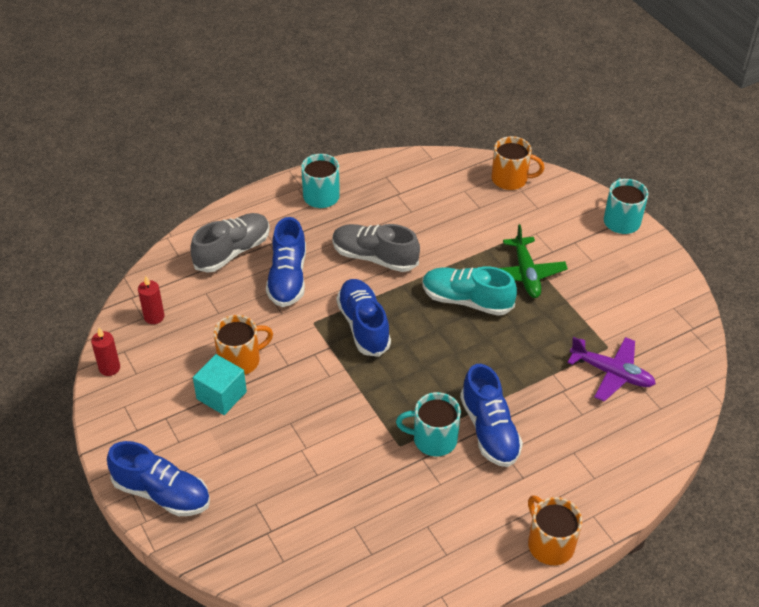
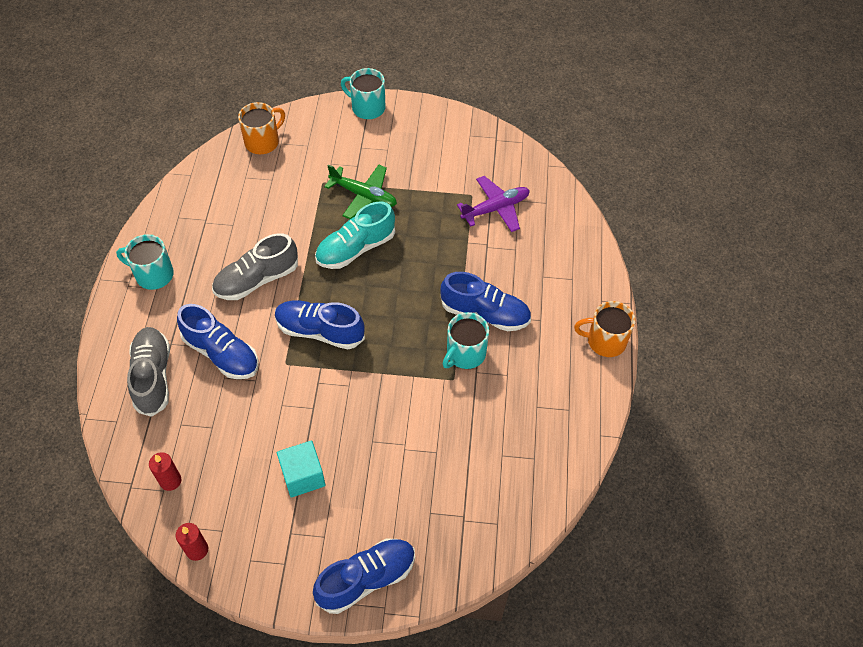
camera: 55 degrees left, 10 degrees up
orange mug [214,315,273,375] -> none

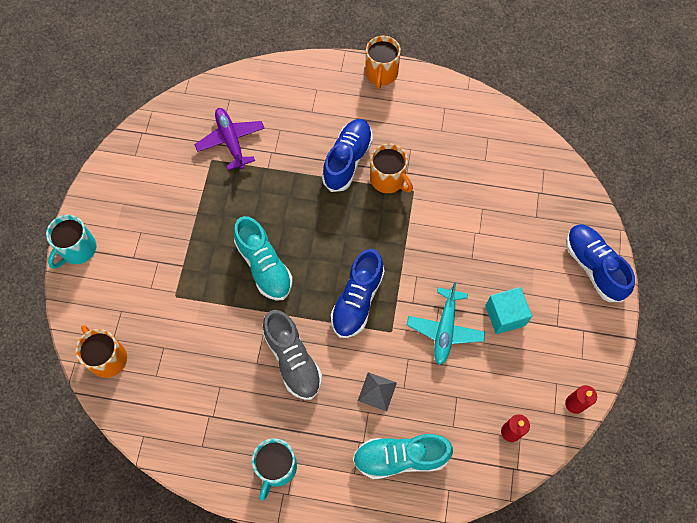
camera: 85 degrees left, 10 degrees up
grey shoe [127,327,170,417] -> turquoise shoe [353,434,453,479]
blue shoe [177,304,258,379] -> grey pyramid [358,372,397,411]
green plane [324,164,397,219] -> none
turquoise mug [442,312,489,369] -> orange mug [370,144,413,193]
none -> turquoise plane [407,282,485,365]

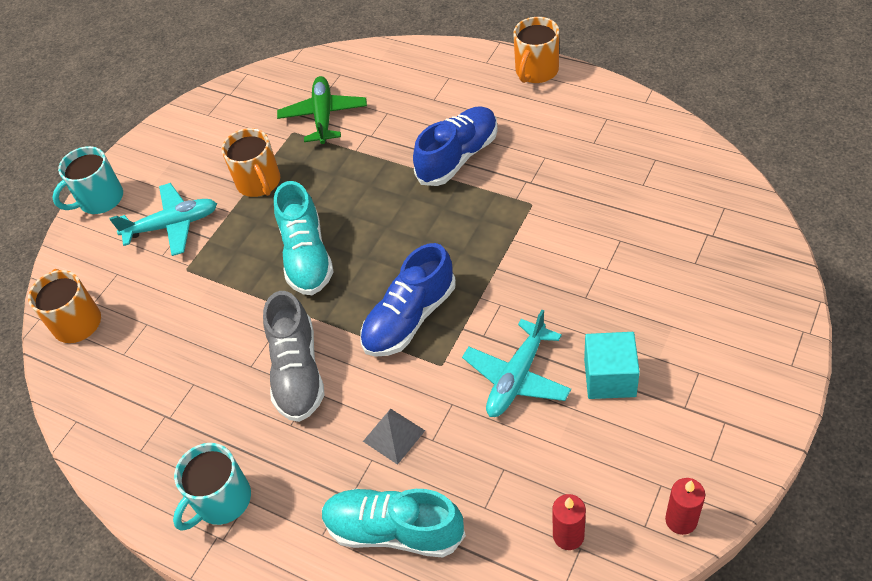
camera: 25 degrees right, 15 degrees down
purple plane [194,108,265,170] -> green plane [277,76,367,144]
orange mug [370,144,413,193] -> orange mug moved to [222,128,280,197]
blue shoe [566,224,635,302] -> none
none -> turquoise plane [109,183,217,256]

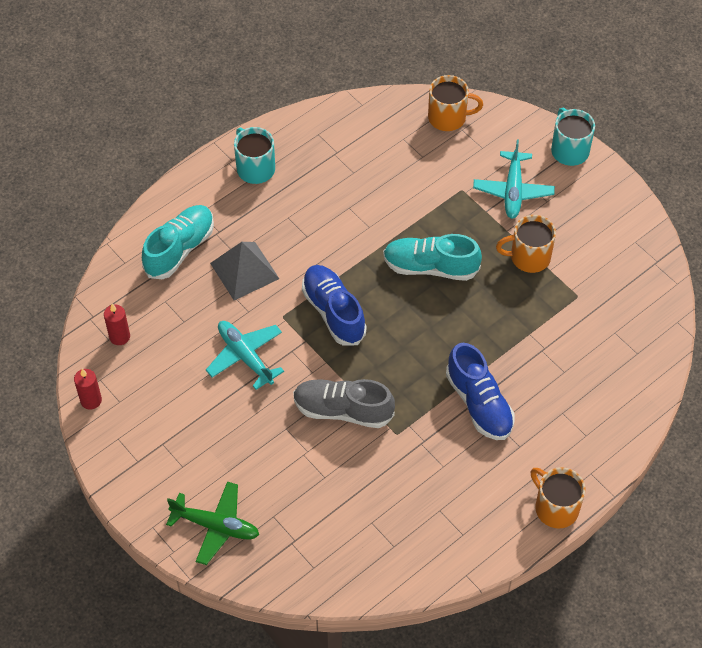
camera: 105 degrees right, 5 degrees up
grey shoe [263,291,325,422] -> grey shoe moved to [293,379,395,428]
green plane [277,76,367,144] -> green plane moved to [166,482,259,565]
grey pyramid [363,409,425,465] -> grey pyramid [210,242,279,300], size x1.60
turquoise cube [584,332,640,399] -> none

